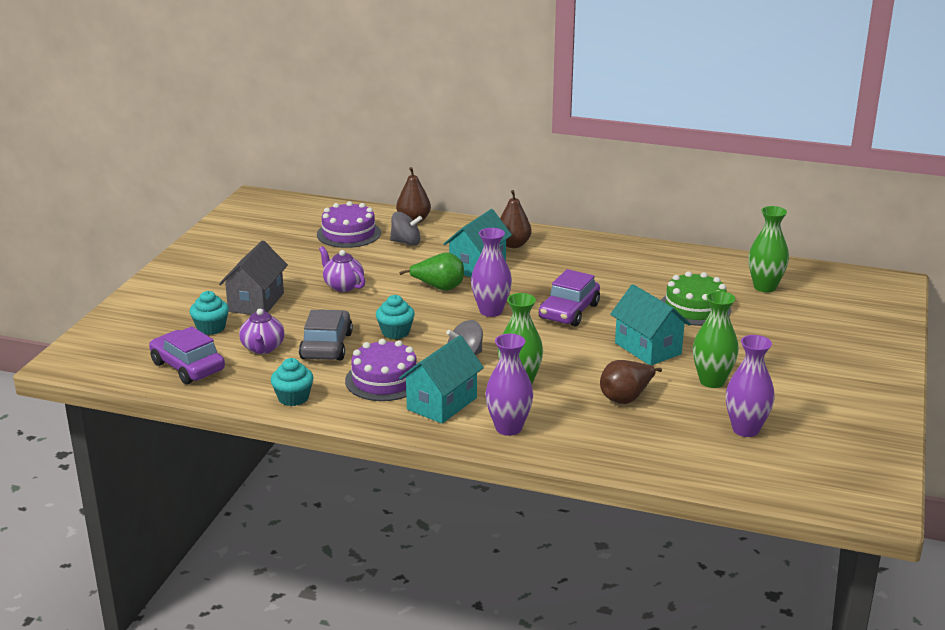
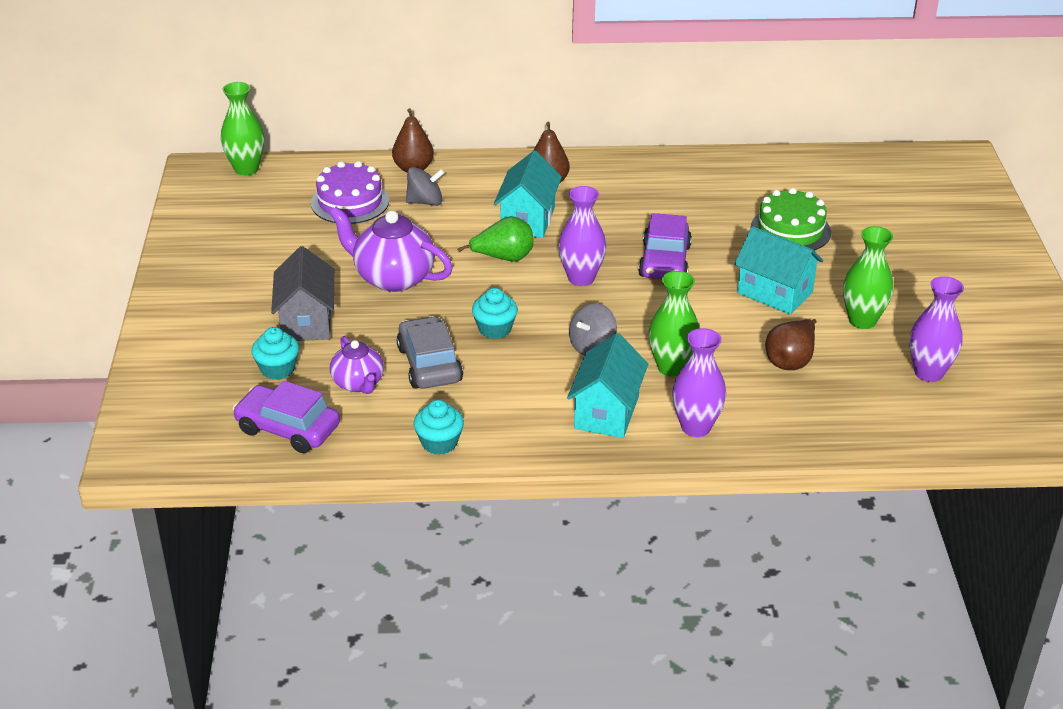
camera: 20 degrees left, 10 degrees up
purple teapot [319,246,365,292] -> purple teapot [329,207,453,292], size x1.64
purple cake [345,339,417,401] -> none
green vase [749,206,789,293] -> green vase moved to [221,82,264,176]

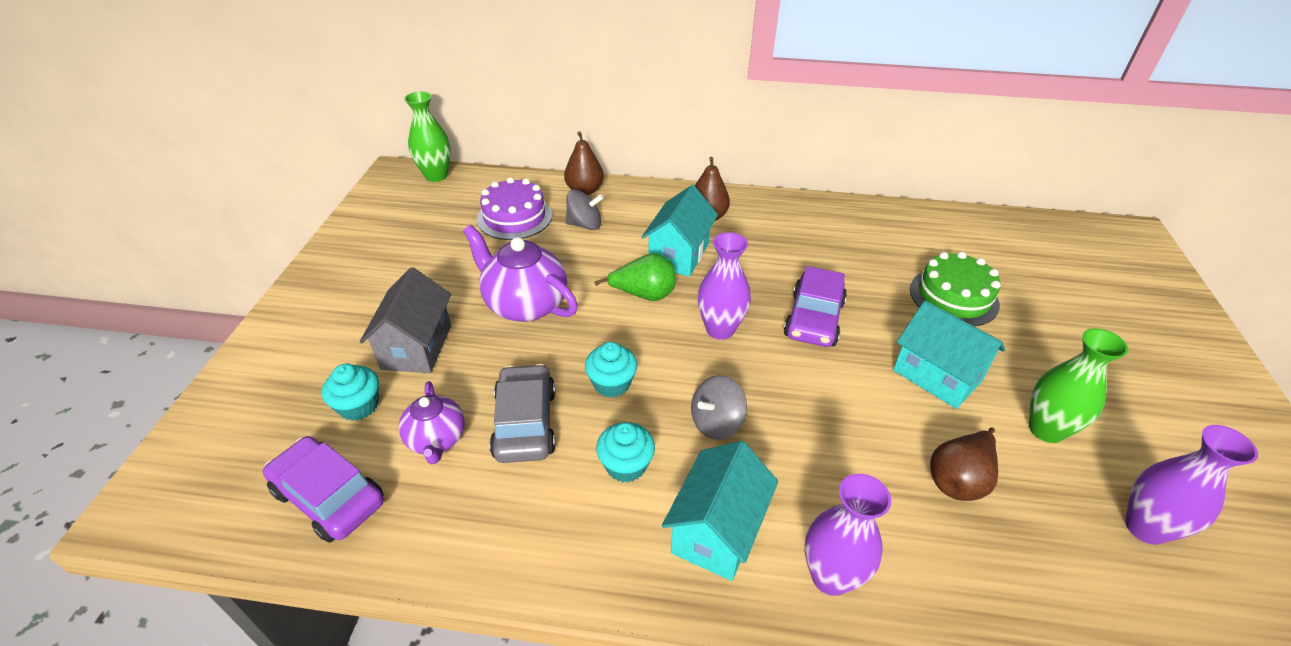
camera: 10 degrees right, 5 degrees up
turquoise cupcake [414,400,464,455] -> turquoise cupcake moved to [596,422,655,482]
green vase [649,271,699,376] -> none

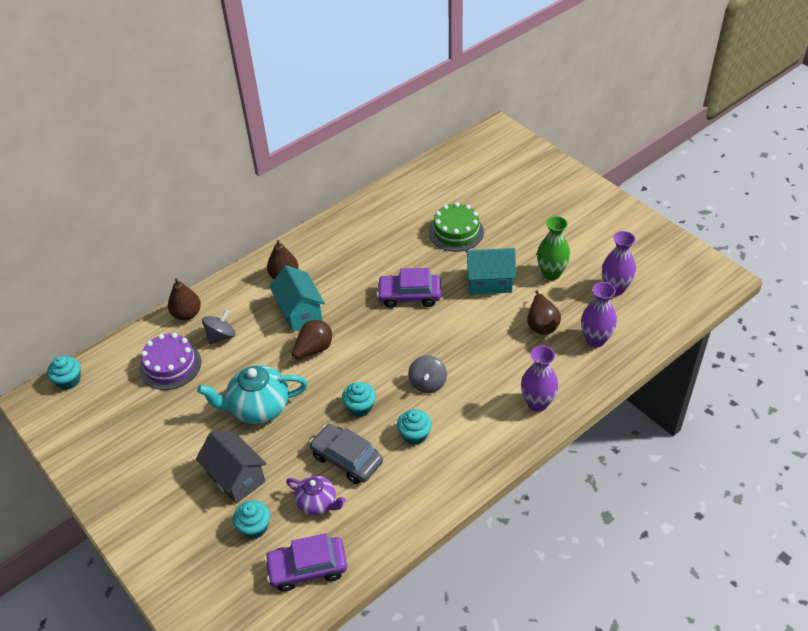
camera: 45 degrees left, 5 degrees up
green vase [404,91,451,182] -> turquoise cupcake [47,356,80,390]
purple teapot [463,225,578,322] -> turquoise teapot [197,365,308,424]
green pear [595,253,675,301] -> brown pear [287,320,332,365]
turquoise house [662,441,778,581] -> none
purple vase [698,232,751,340] -> purple vase moved to [581,282,617,347]
purple car [784,266,847,347] -> purple car turned 120 degrees clockwise [377,268,441,308]

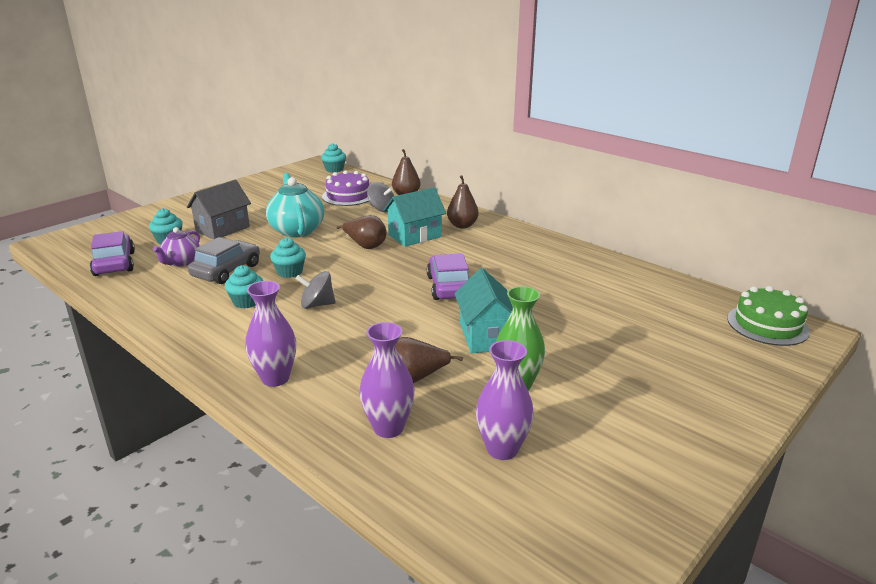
camera: 80 degrees right, 20 degrees down
green cake [429,202,484,252] -> green cake moved to [727,286,810,346]

